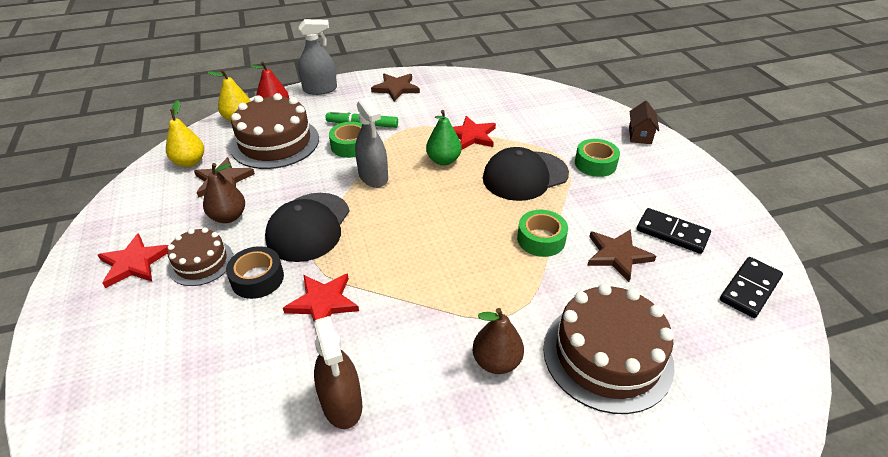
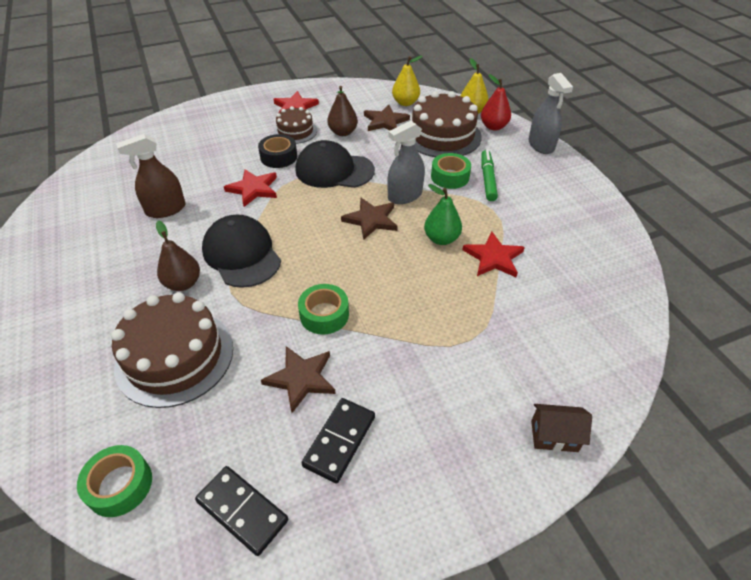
camera: 85 degrees right, 5 degrees up
brown star [371,73,420,102] -> brown star moved to [341,198,398,240]
black cap [483,147,569,201] -> black cap moved to [202,215,281,288]
green tape [575,139,620,177] -> green tape moved to [77,445,152,517]

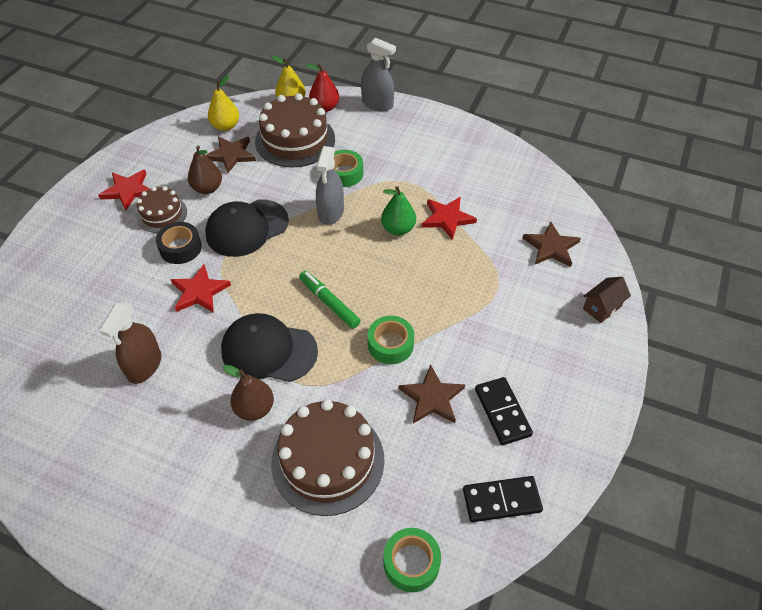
camera: 45 degrees left, 5 degrees up
brown star [341,198,398,240] -> brown star moved to [522,222,581,267]
green marker [481,150,498,201] -> green marker moved to [299,271,361,329]

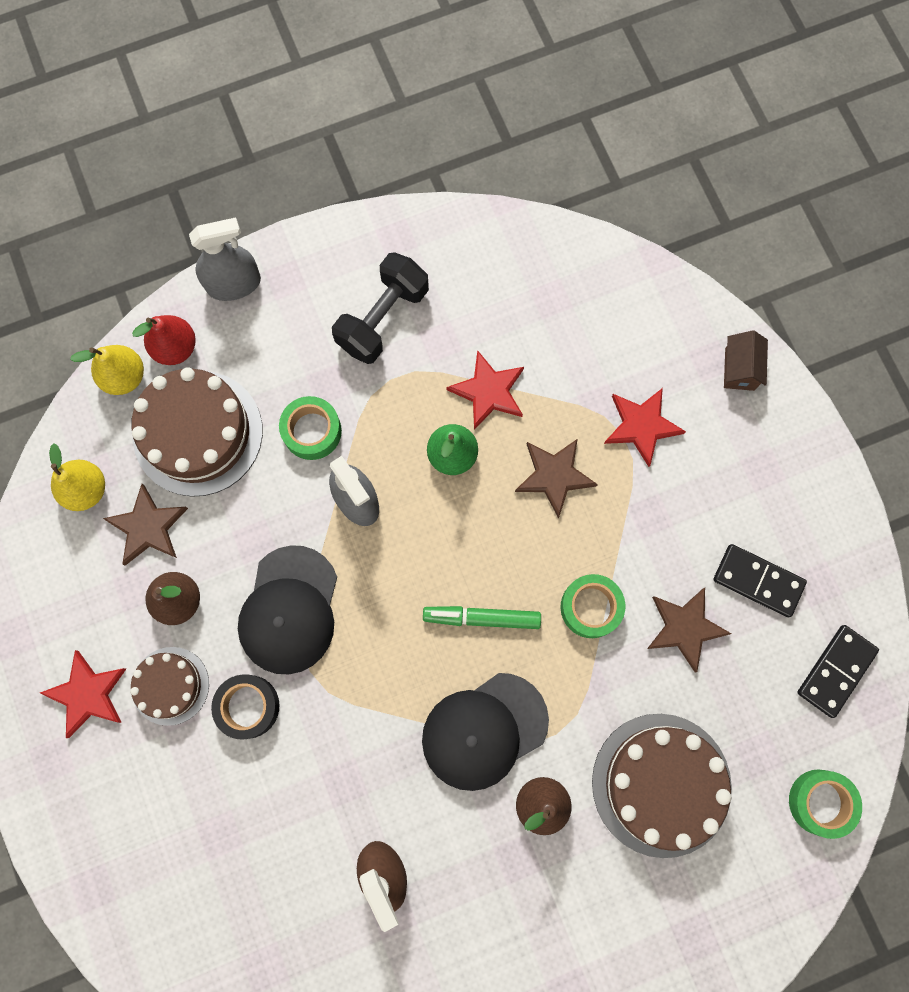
camera: 45 degrees left, 25 degrees up
red star [171,264,231,313] -> red star moved to [604,388,686,467]
brown star [522,222,581,267] -> brown star moved to [515,439,598,518]
none -> black dumbbell [332,252,429,364]

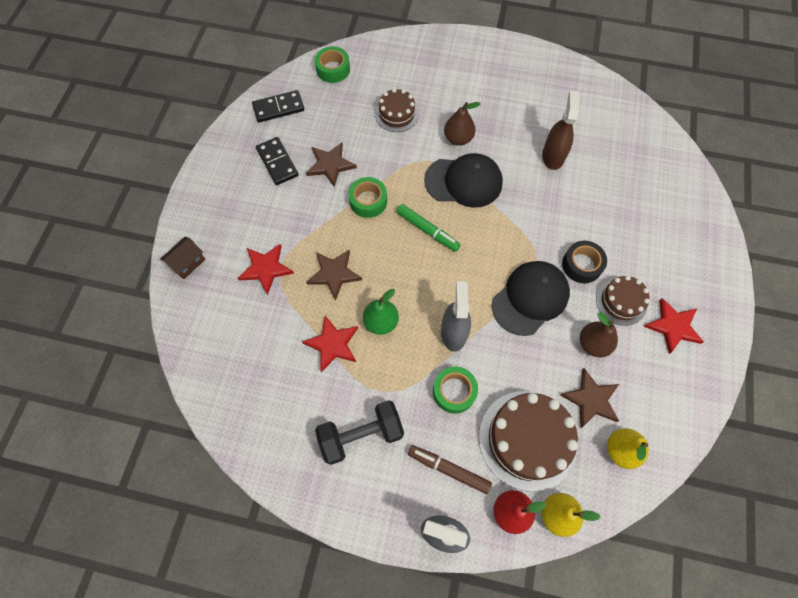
camera: 145 degrees left, 10 degrees down
brown cake [592,714,732,858] -> brown cake [375,88,419,132], size x0.57
none -> brown marker [408,445,492,494]

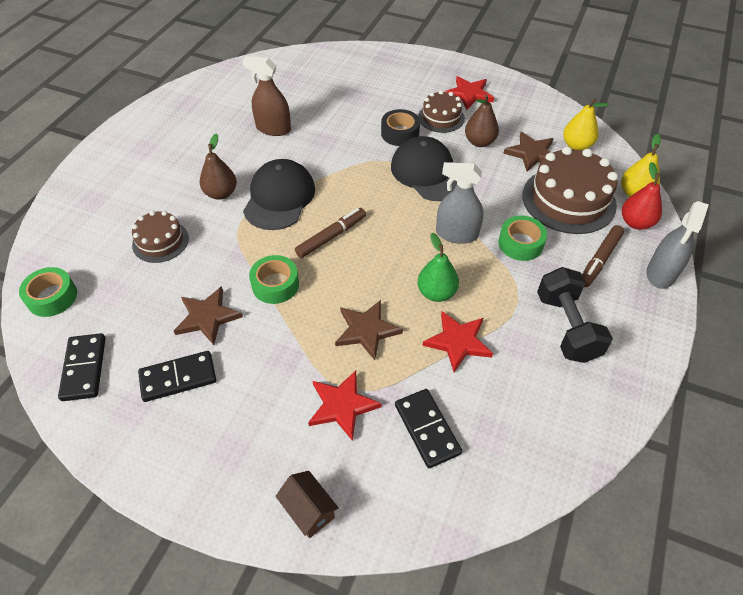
camera: 80 degrees left, 15 degrees down
green marker [396,204,460,252] -> brown marker [295,208,366,258]
none -> black domino [395,389,462,468]

